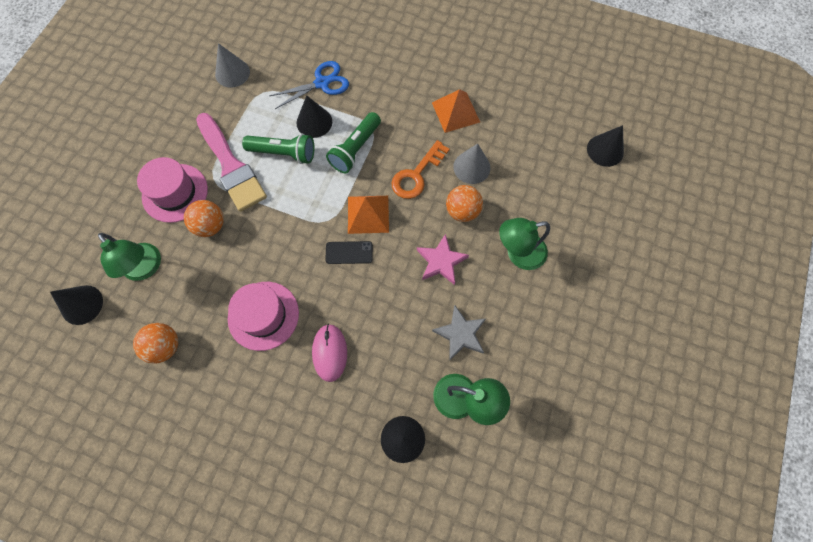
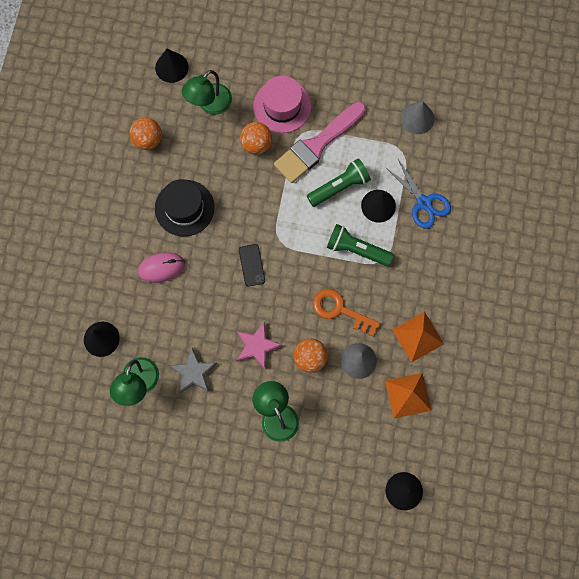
camera: 80 degrees right, 5 degrees up
pink hat [228,282,299,351] -> black hat [155,179,214,237]
green flashlight [242,134,315,164] -> green flashlight turned 120 degrees counterclockwise [307,158,371,207]
orange pyramid [348,196,389,234] -> orange pyramid moved to [385,373,432,418]

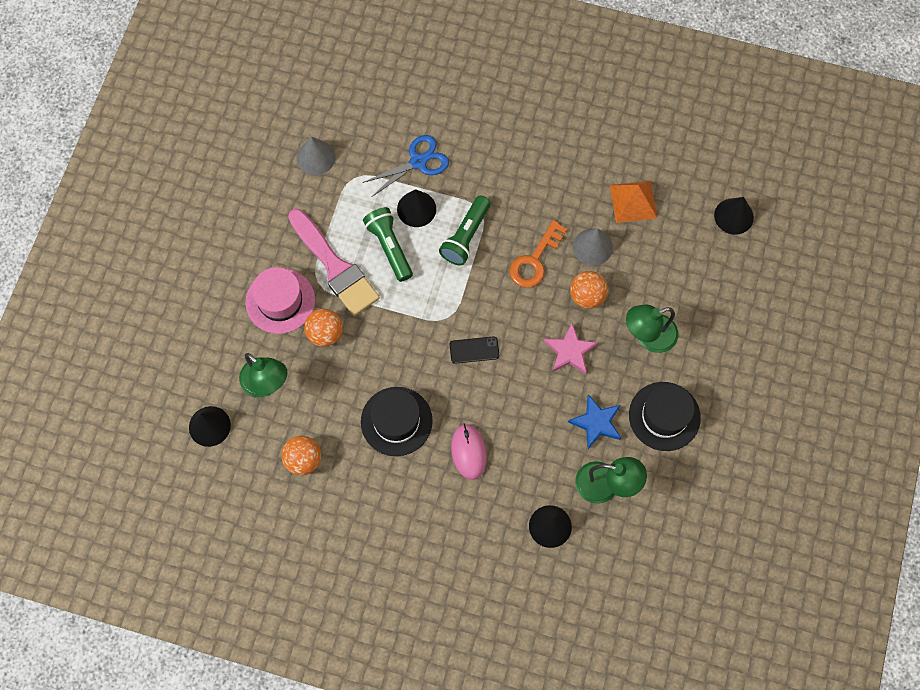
camera: 85 degrees left, 5 degrees down
grey star [169,348,217,394] -> blue star [568,394,621,449]
orange pyramid [392,312,444,362] -> none
none -> black hat [629,382,701,451]

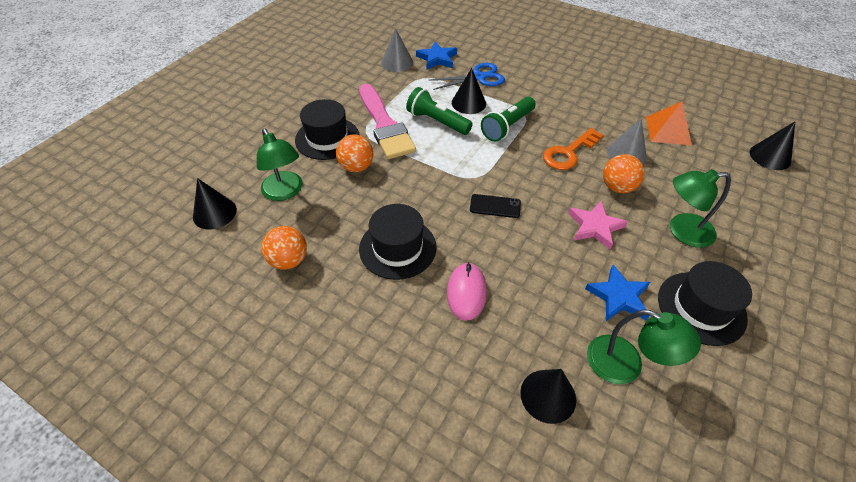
camera: 15 degrees right, 20 degrees down
pink hat [245,267,315,334] -> black hat [295,99,359,160]
green flashlight [363,207,413,282] -> green flashlight turned 45 degrees counterclockwise [406,87,473,135]
none -> blue star [416,42,457,69]

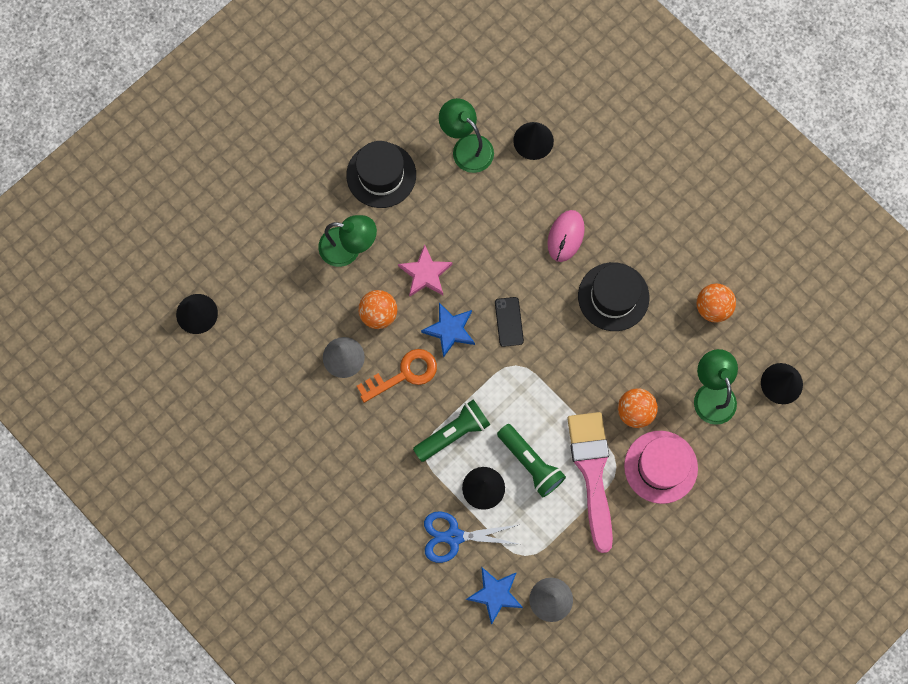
camera: 165 degrees left, 25 degrees up
black hat [295,99,359,160] -> pink hat [624,431,698,504]
black phone [470,194,521,218] -> black phone turned 60 degrees clockwise [495,297,524,347]
blue star [585,265,650,321] -> blue star moved to [421,303,475,358]
orange pyramid [646,101,692,145] -> none

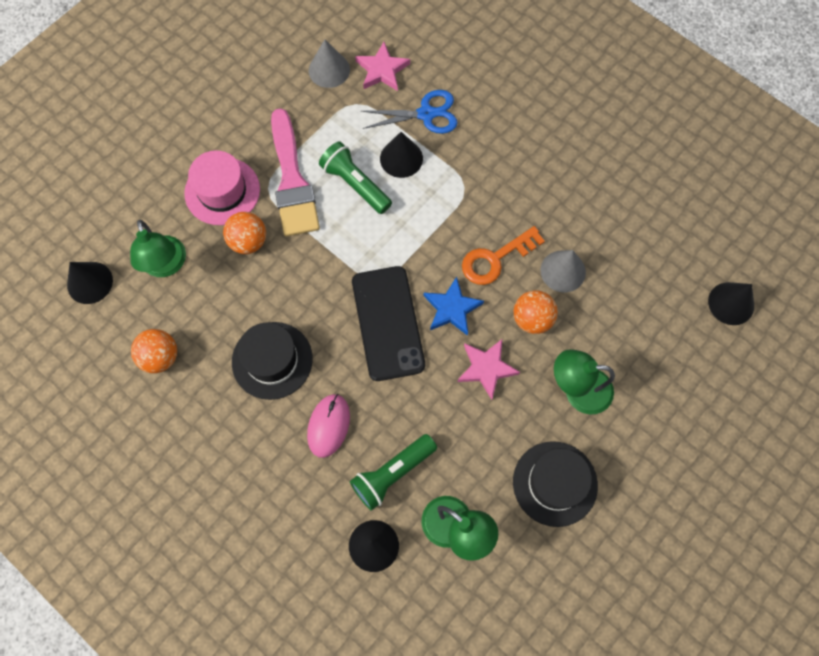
camera: 175 degrees right, 5 degrees down
green flashlight [413,399,490,462] -> green flashlight moved to [350,434,437,511]
blue star [466,567,523,625] -> pink star [355,42,410,91]
black phone [495,297,524,347] -> black phone [352,266,425,381], size x2.09

